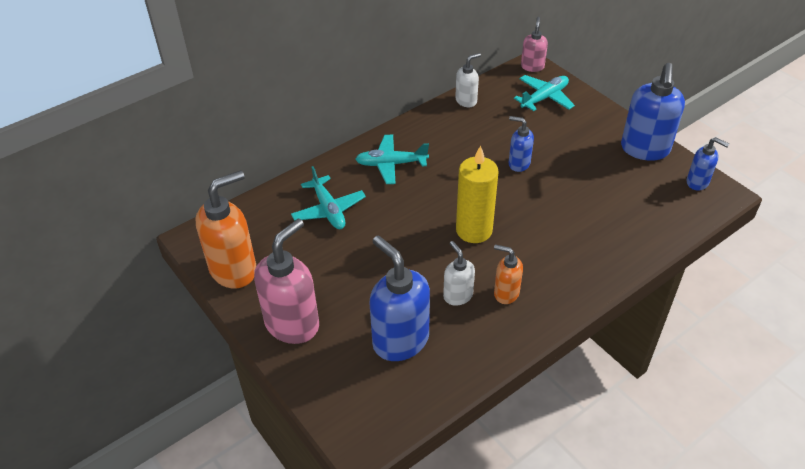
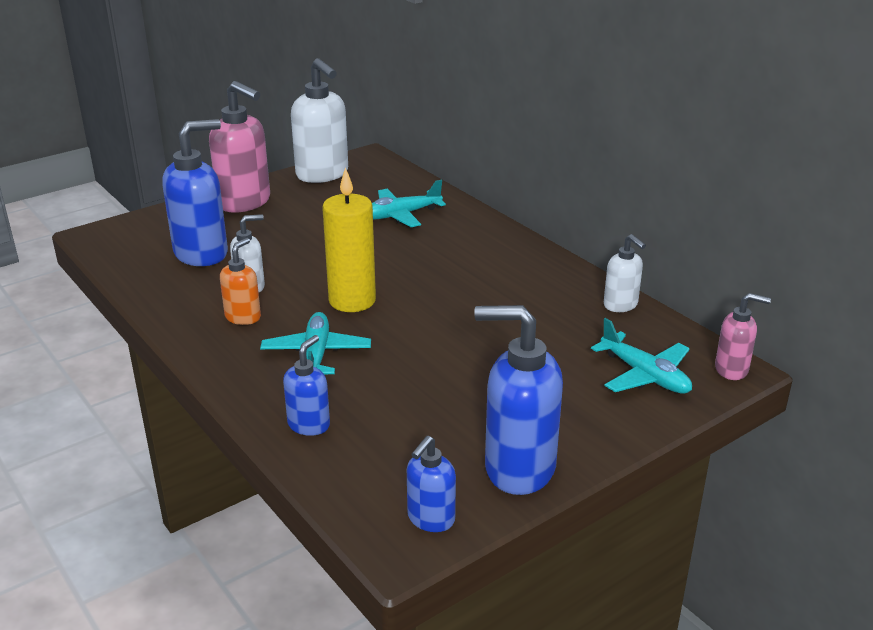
camera: 90 degrees right, 15 degrees down
orange soap dispenser [195,170,256,288] -> white soap dispenser [291,58,348,183]
turquoise plane [355,135,429,184] -> turquoise plane moved to [260,312,371,374]
blue soap dispenser [509,116,534,172] -> blue soap dispenser moved to [283,335,330,436]

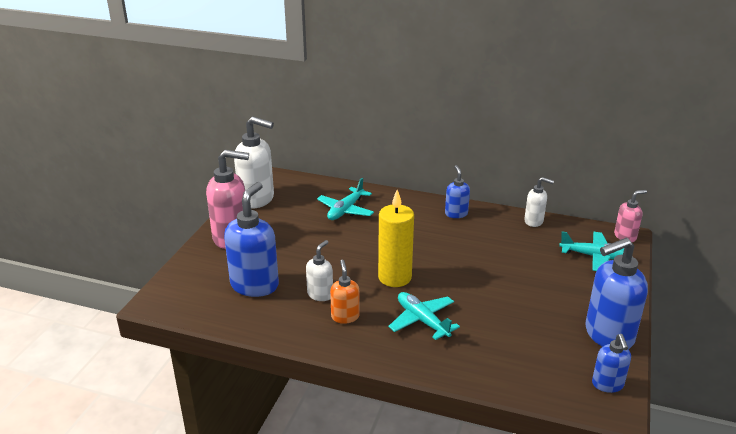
camera: 35 degrees left, 0 degrees up
blue soap dispenser [283,335,330,436] -> blue soap dispenser moved to [445,165,470,218]

